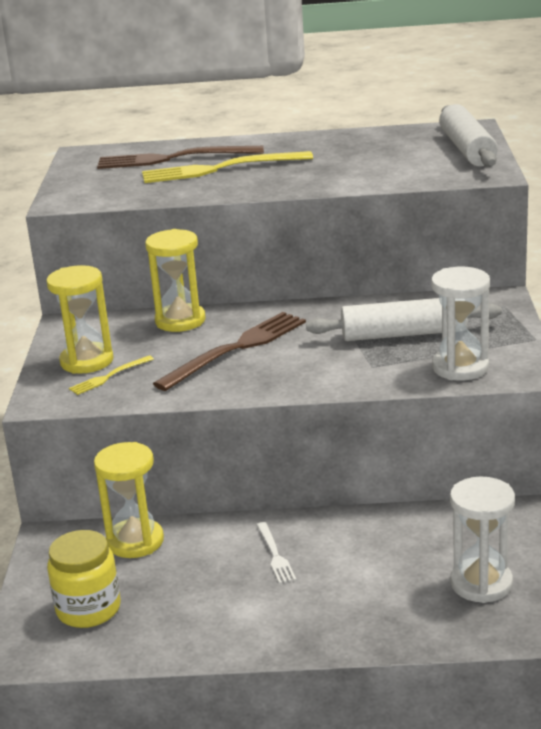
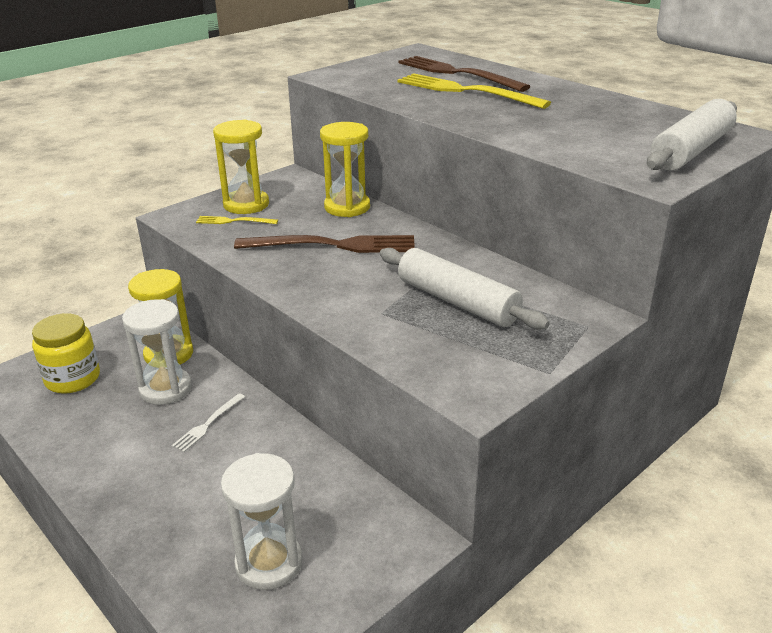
camera: 45 degrees right, 5 degrees up
white hourglass [431,267,490,381] -> white hourglass moved to [122,299,192,405]

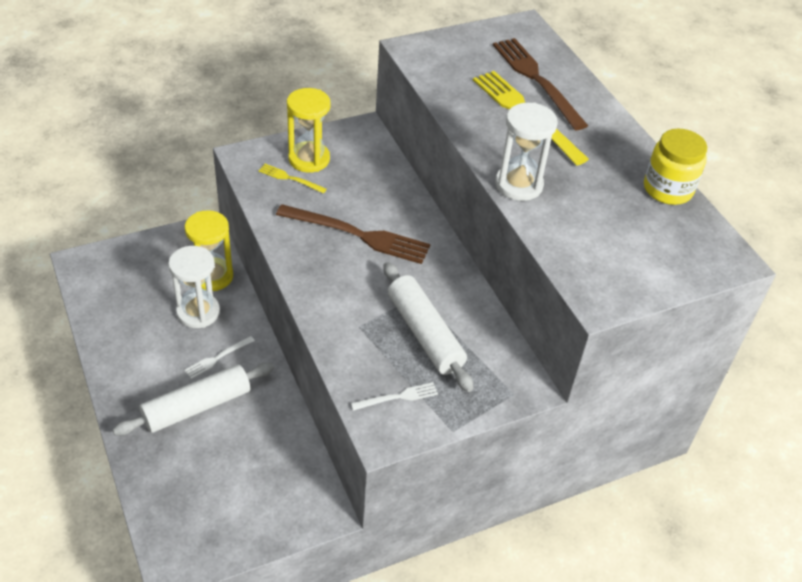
camera: 15 degrees right, 15 degrees up
yellow jar [32,313,100,394] -> yellow jar moved to [644,129,707,205]
white hourglass [221,453,303,590] -> white hourglass moved to [495,102,558,201]
yellow hourglass [320,122,370,217] -> none
white rolling pin [647,99,737,171] -> white rolling pin moved to [112,362,274,436]
none -> white fork [351,382,438,411]

